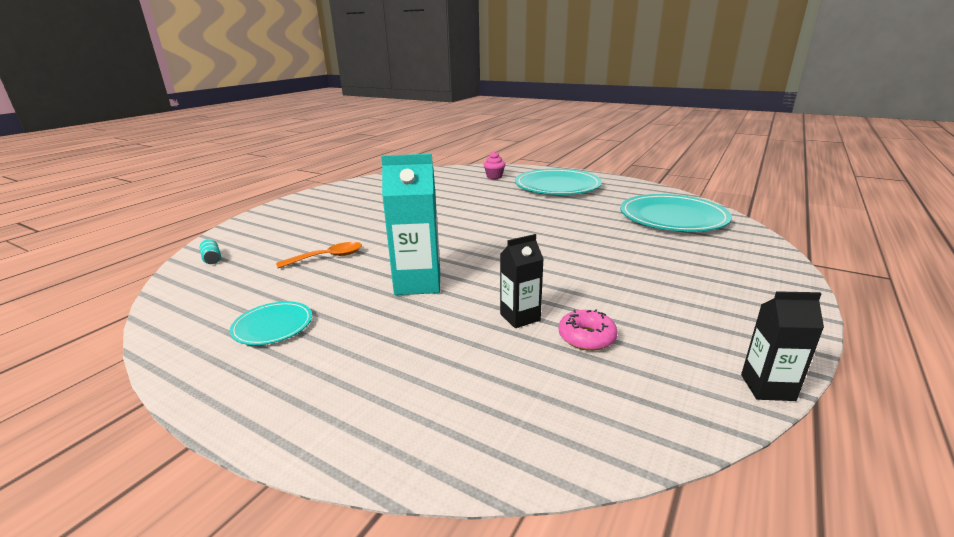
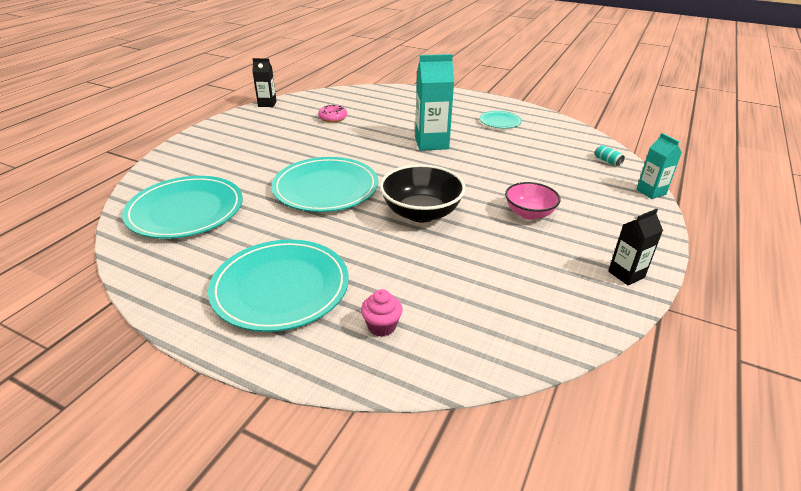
camera: 175 degrees right, 10 degrees up
orange spoon [276,242,362,268] -> none
black carton [500,234,543,328] -> black carton moved to [608,209,663,285]
none -> turquoise plate [271,157,379,212]
none -> black bowl [380,164,466,222]
none -> pink bowl [505,182,561,220]
none -> turquoise carton [636,133,682,199]

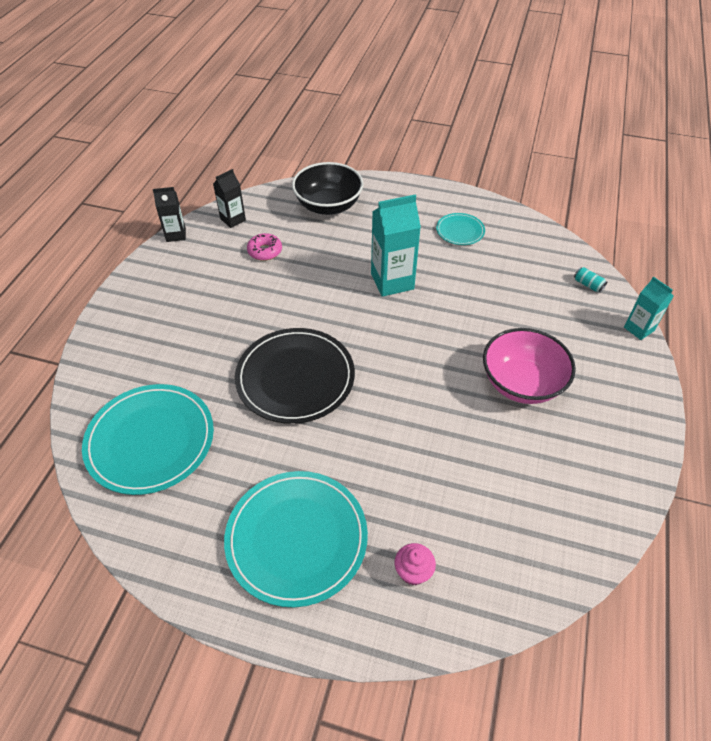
camera: 10 degrees left, 15 degrees up
turquoise plate [271,157,379,212] -> black plate [235,328,355,424]
black bowl [380,164,466,222] -> black bowl moved to [292,162,363,215]
pink bowl [505,182,561,220] -> pink bowl [483,328,576,404], size x1.55
black carton [608,209,663,285] -> black carton moved to [213,169,246,228]

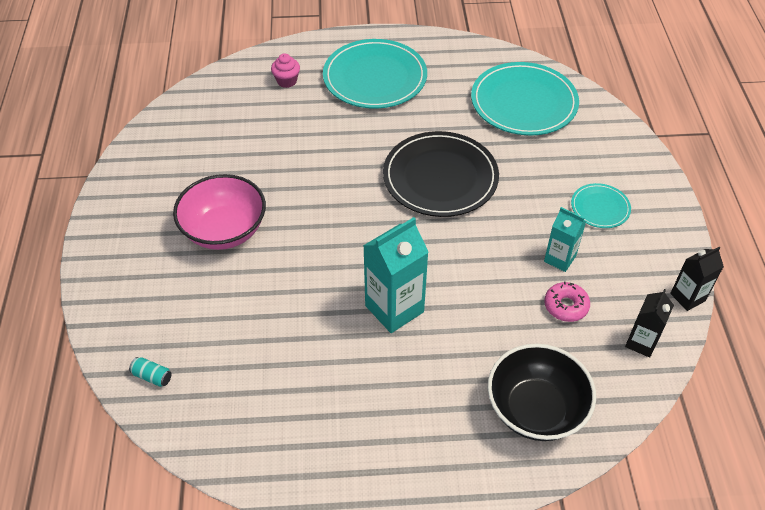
camera: 160 degrees right, 0 degrees up
turquoise plate [436,213,485,245] -> turquoise plate moved to [571,183,631,228]
turquoise carton [624,277,674,340] -> turquoise carton moved to [544,207,586,272]

